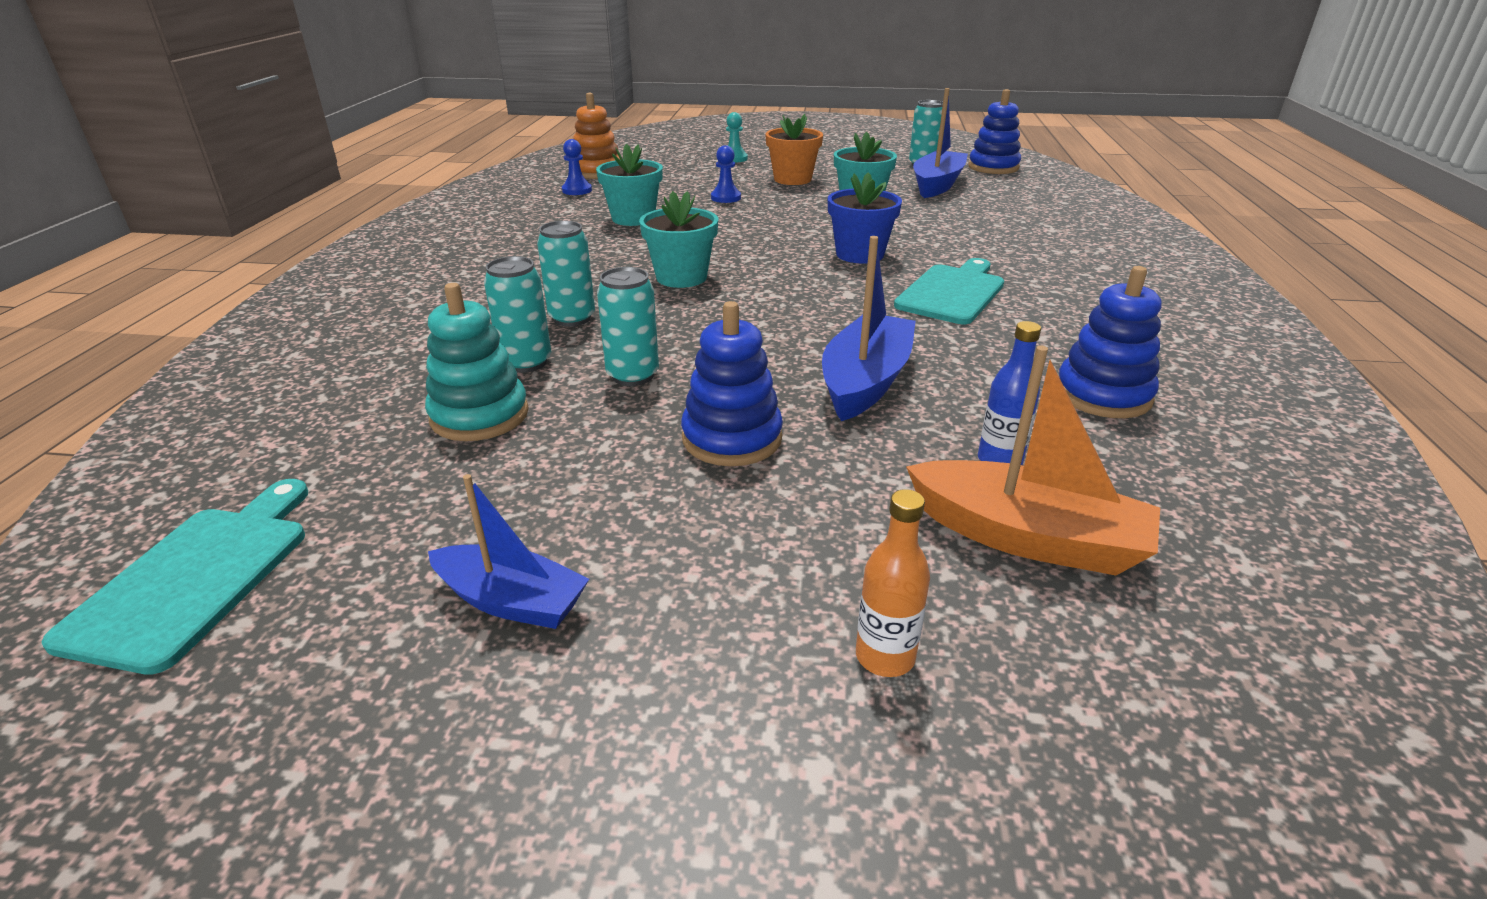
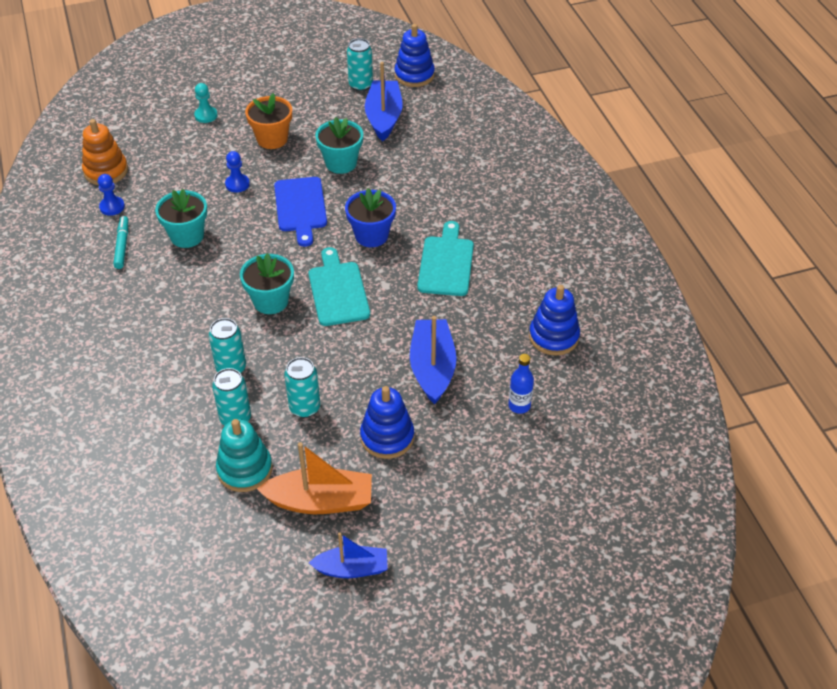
camera: 25 degrees left, 15 degrees up
turquoise cutting board [42,479,308,675] -> turquoise cutting board moved to [309,247,370,326]
orange bottle [856,489,930,677] -> none
orange boat [906,346,1160,576] -> orange boat moved to [257,442,372,514]
none -> turquoise marker [113,216,128,269]
none -> blue cutting board [274,177,327,247]

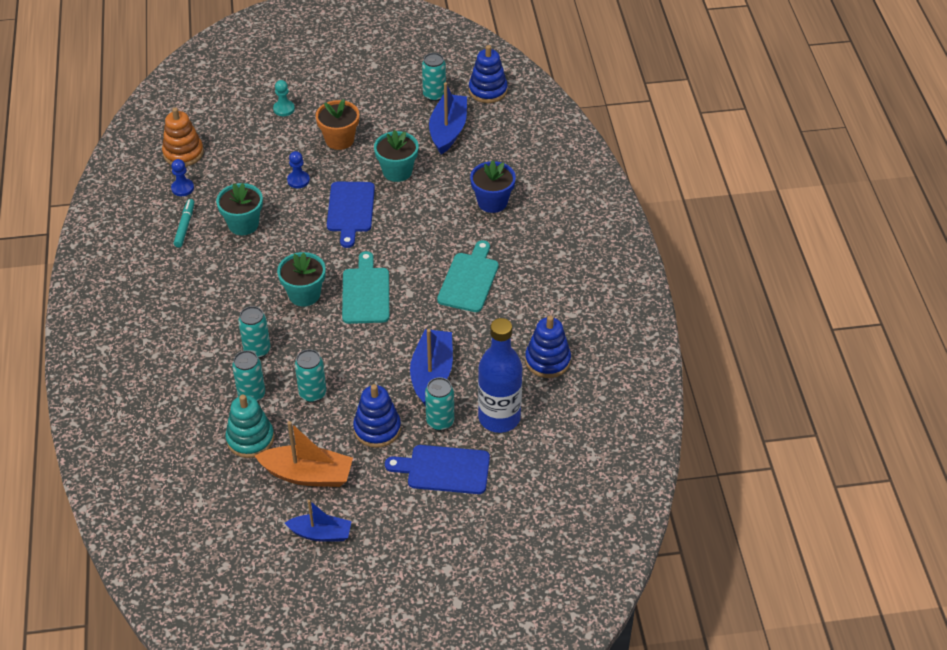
camera: 10 degrees right, 0 degrees up
blue flower pot [345,188,396,247] -> blue flower pot moved to [470,160,516,213]
blue bottle [508,354,534,414] -> blue bottle [478,318,523,433], size x2.12
none -> blue cutting board [385,445,490,494]
none -> turquoise can [425,377,454,431]

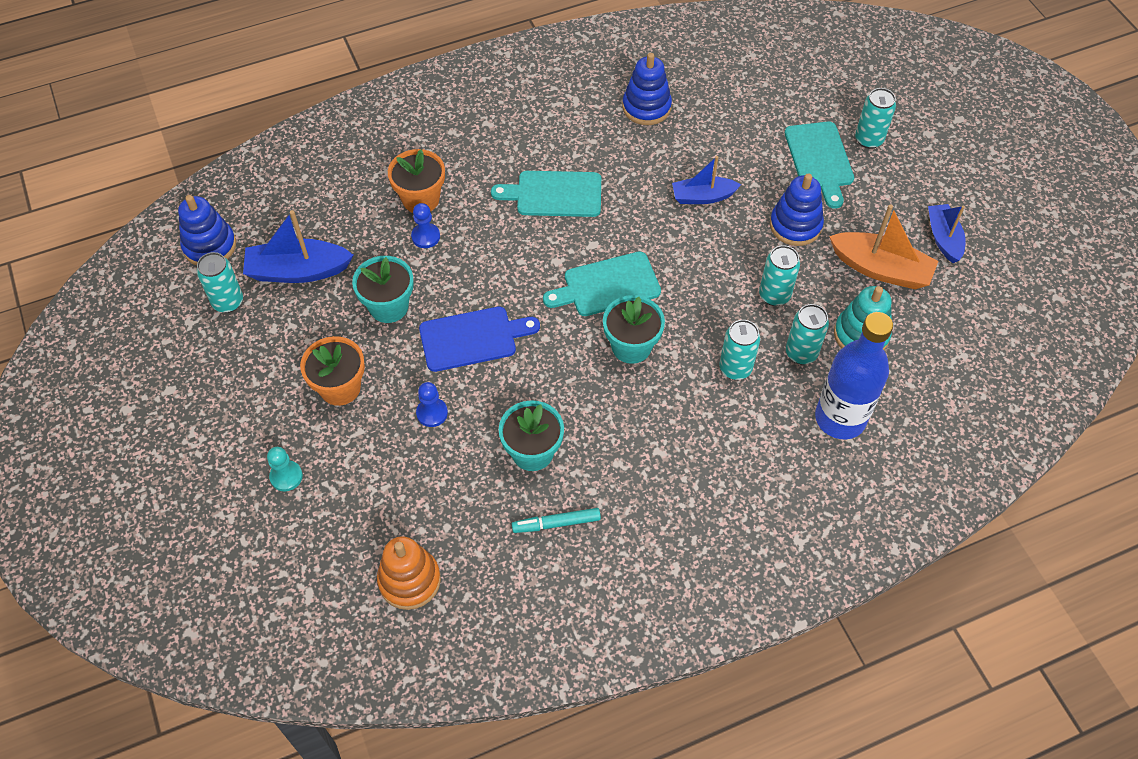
camera: 105 degrees left, 10 degrees up
blue pawn [171,159,194,196] -> blue pawn moved to [411,203,440,248]
orange boat [255,421,353,487] -> orange boat turned 120 degrees clockwise [829,204,938,289]
blue cutting board [385,445,490,494] -> turquoise cutting board [785,121,854,209]
blue boat [410,329,453,406] -> blue boat [672,156,741,204], size x0.66
turquoise can [425,377,454,431] -> turquoise can moved to [855,88,896,149]
blue flower pot [470,160,516,213] -> orange flower pot [388,149,445,213]
blue bottle [478,318,523,433] -> blue bottle moved to [815,312,893,439]

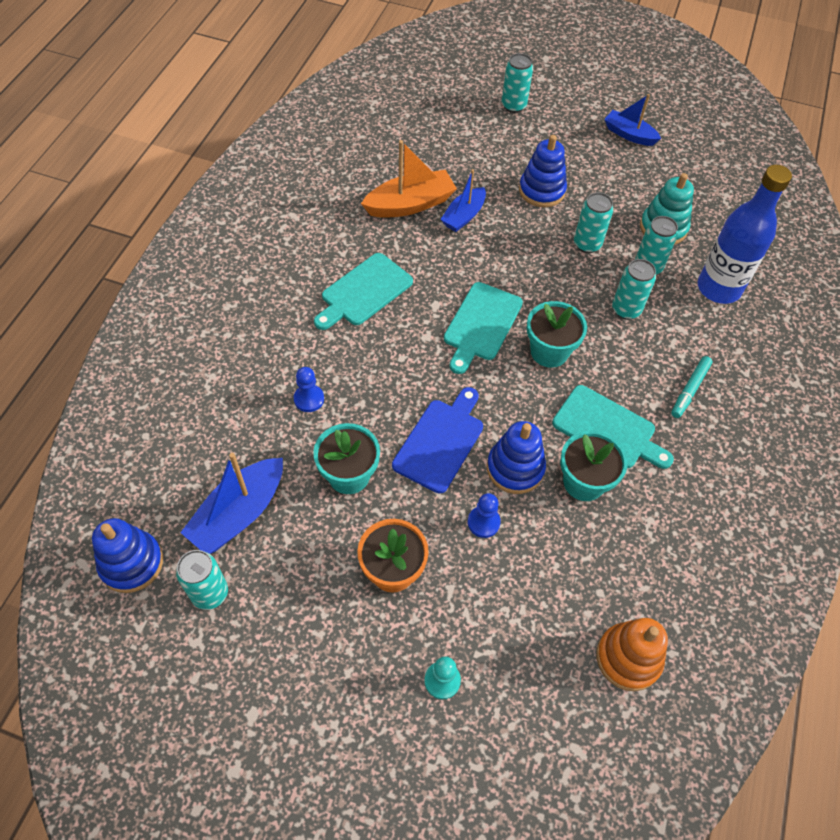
camera: 50 degrees left, 0 degrees up
orange flower pot [388,149,445,213] -> none
turquoise marker [512,508,601,533] -> turquoise marker moved to [671,356,713,418]
blue stacking toy [623,53,672,125] -> blue stacking toy moved to [487,421,546,494]
turquoise cutting board [785,121,854,209] -> turquoise cutting board moved to [552,385,674,469]
orange boat [829,204,938,289] -> orange boat moved to [361,140,457,218]

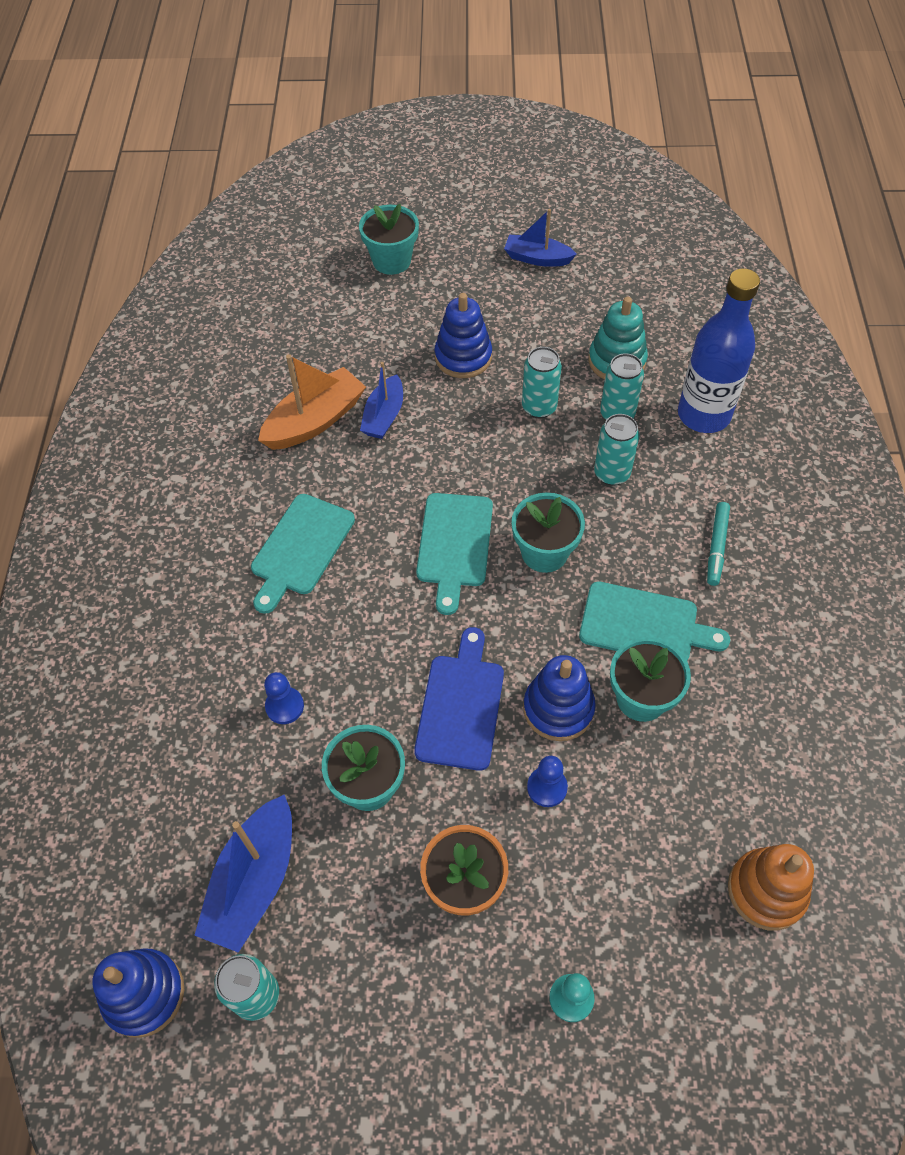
camera: 15 degrees left, 0 degrees up
turquoise can [502,53,533,113] -> turquoise flower pot [359,204,419,275]

